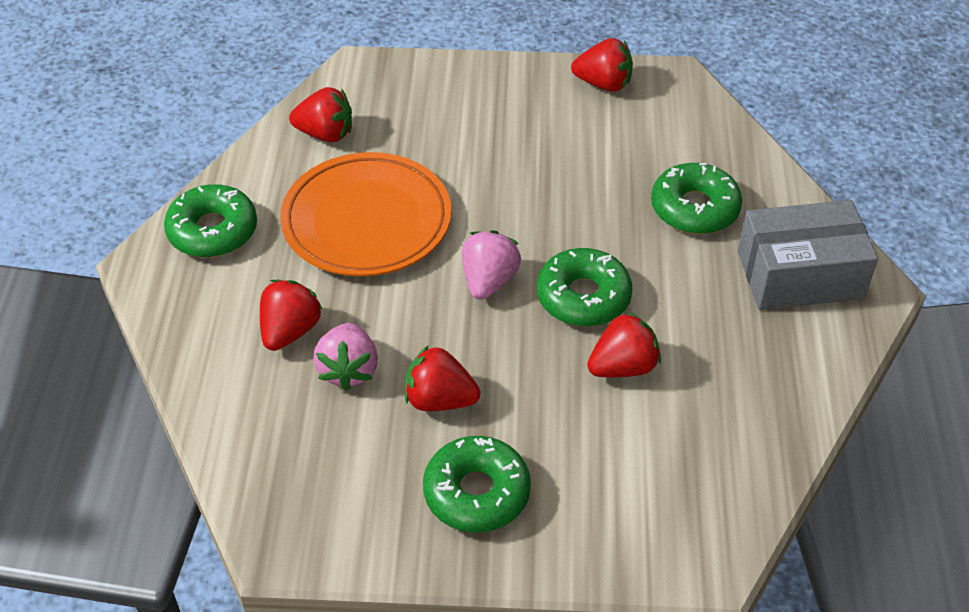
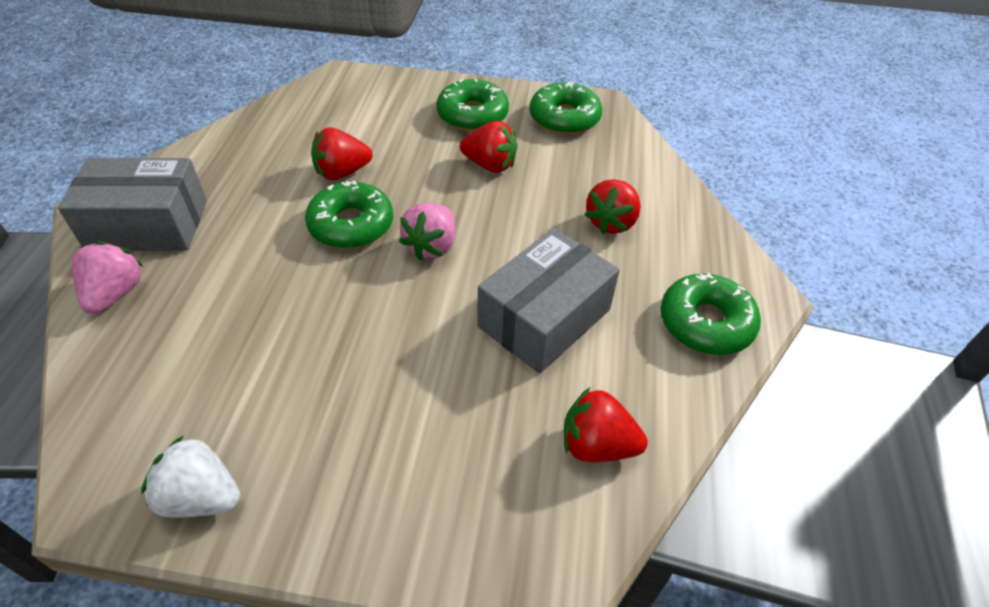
camera: 175 degrees left, 0 degrees up
orange plate [280,152,451,276] -> grey box [478,228,620,373]
pink strawberry [313,323,378,391] -> pink strawberry moved to [72,241,144,314]
red strawberry [571,38,633,92] -> white strawberry [141,435,240,518]
green donut [651,163,742,234] -> green donut moved to [530,81,602,135]

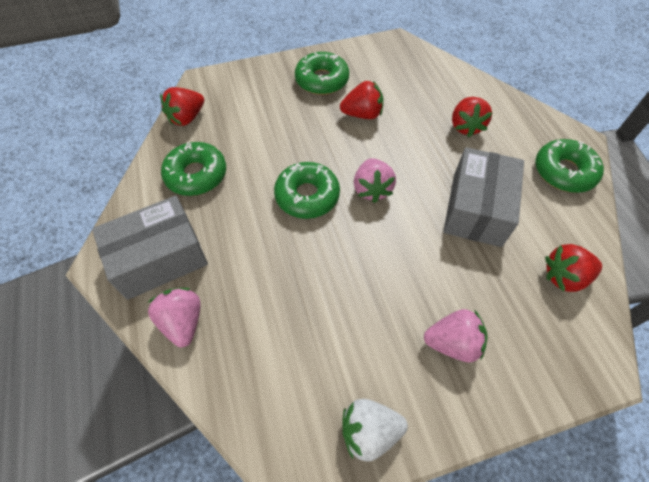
camera: 25 degrees left, 10 degrees up
red strawberry [311,127,373,180] -> red strawberry moved to [160,87,204,126]
green donut [530,81,602,135] -> green donut moved to [161,142,226,196]
none -> pink strawberry [424,309,488,362]

